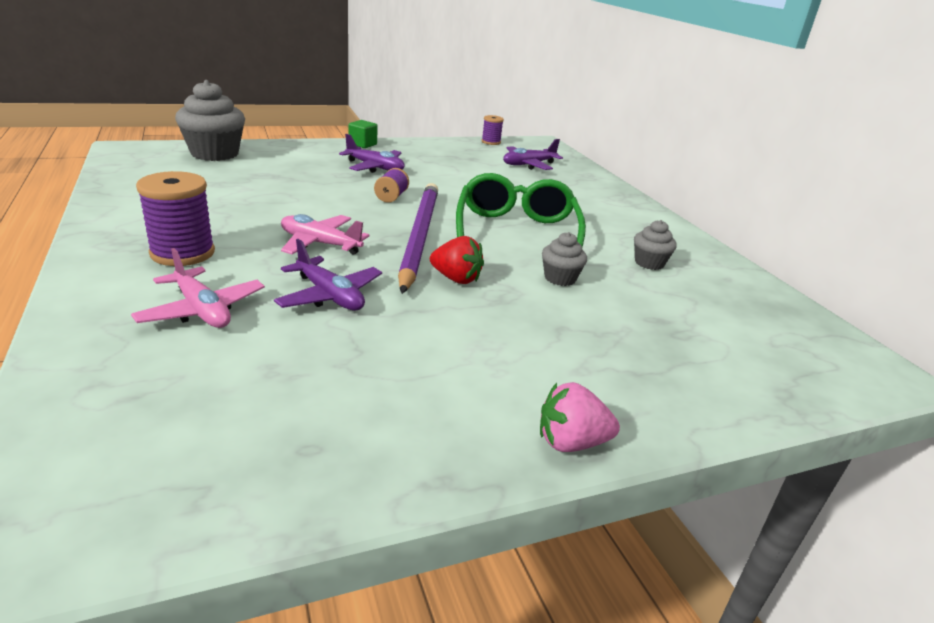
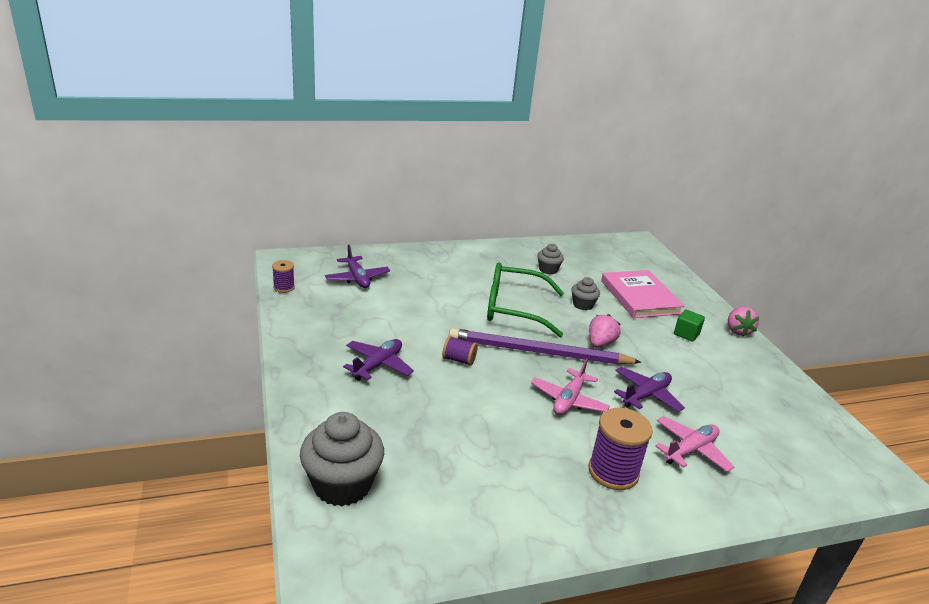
camera: 85 degrees left, 0 degrees up
green cube [348,120,378,148] -> green cube moved to [674,310,705,342]
red strawberry [430,236,484,284] -> pink strawberry [589,314,621,347]
none -> pink book [601,270,684,318]

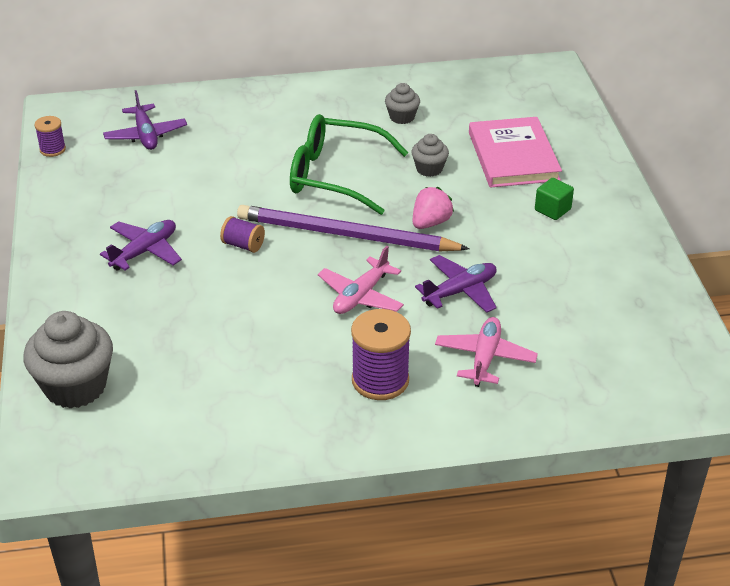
camera: 10 degrees right, 10 degrees up
pink plane [655,416,734,472] -> pink plane turned 45 degrees counterclockwise [435,317,538,387]
pink strawberry [728,306,760,336] -> none

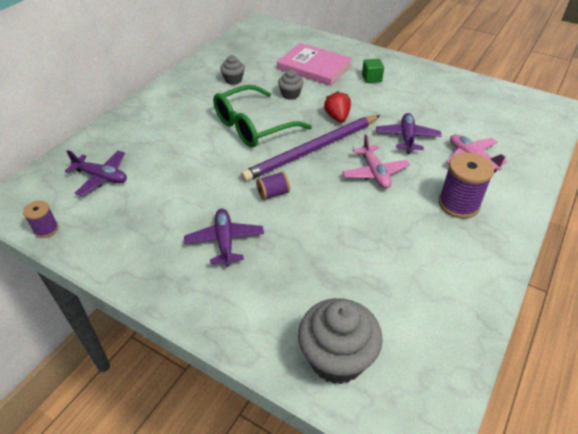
camera: 50 degrees left, 5 degrees up
pink strawberry [413,187,454,229] -> red strawberry [324,91,351,123]

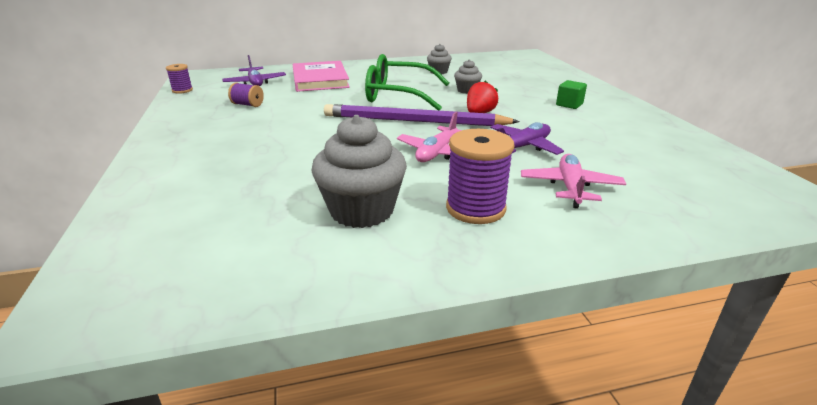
camera: 45 degrees right, 15 degrees down
purple plane [184,209,264,267] -> none
purple spool [256,172,290,200] -> purple spool moved to [228,83,264,107]
pink book [277,43,353,86] -> pink book moved to [293,61,350,92]
grey cupcake [298,298,383,384] -> grey cupcake moved to [311,115,407,228]

